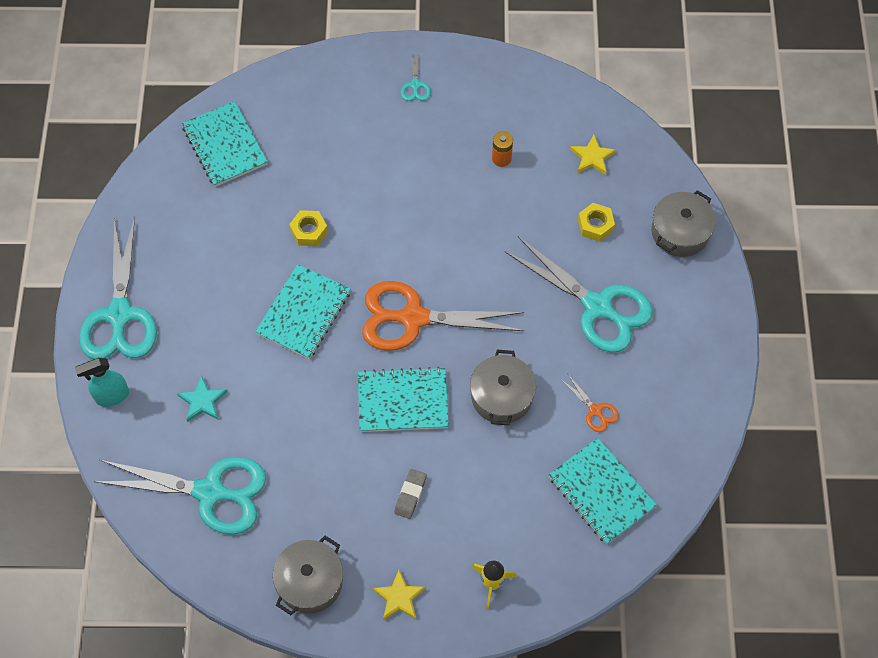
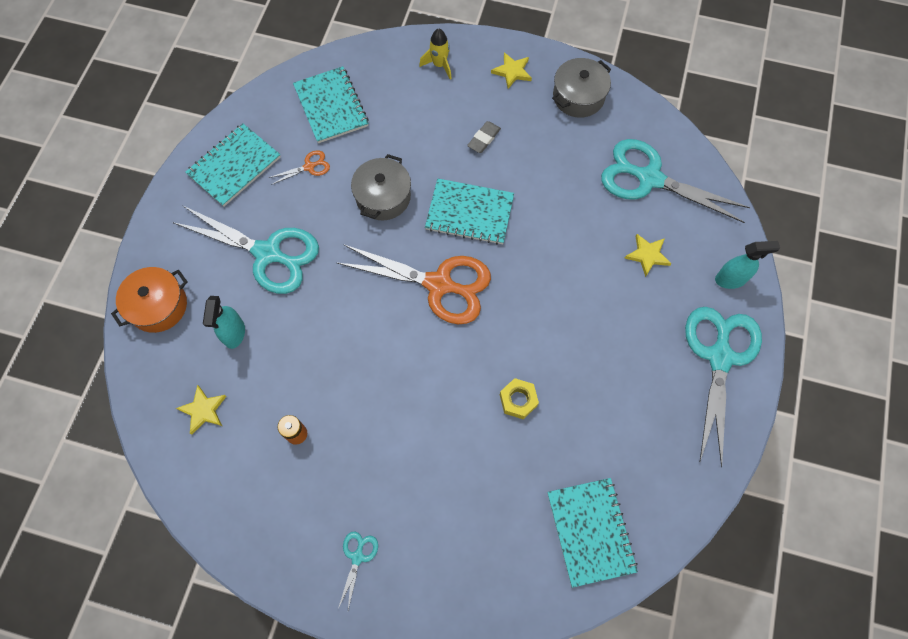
camera: 165 degrees left, 5 degrees up
turquoise star [177,375,227,422] -> yellow star [625,234,672,277]
turquoise notebook [255,264,351,359] -> turquoise notebook moved to [185,124,281,207]
turquoise scissors [505,236,653,353] -> turquoise scissors turned 150 degrees clockwise [173,205,319,294]
orange scissors [561,373,619,432] -> orange scissors turned 90 degrees clockwise [268,150,330,185]
yellow nut [578,203,615,242] -> turquoise spray bottle [203,296,245,349]
grey pot [651,190,716,257] -> orange pot [111,267,187,333]

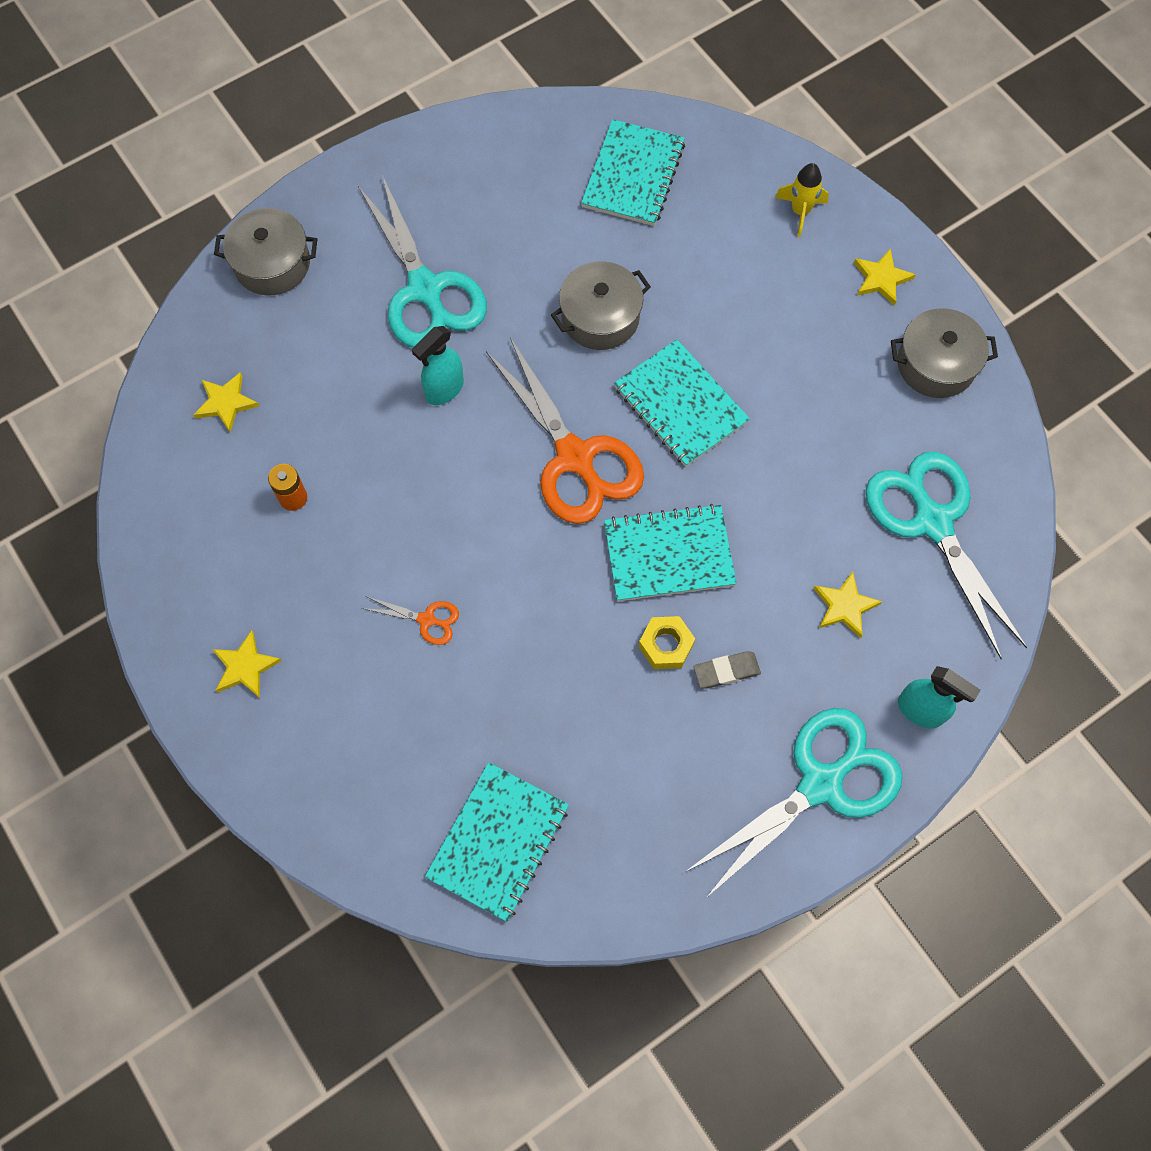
camera: 40 degrees right, 0 degrees up
orange pot [111,267,187,333] -> grey pot [214,208,317,296]
turquoise notebook [185,124,281,207] -> turquoise notebook moved to [604,504,737,601]
turquoise spray bottle [203,296,245,349] -> turquoise spray bottle moved to [412,326,464,405]
orange scissors [268,150,330,185] -> orange scissors moved to [362,596,459,645]
turquoise scissors [338,531,378,610] -> yellow star [212,630,282,698]
grey eraser [467,121,501,153] -> grey eraser moved to [693,651,761,689]
yellow nut [500,378,539,419] -> yellow nut moved to [639,616,695,669]

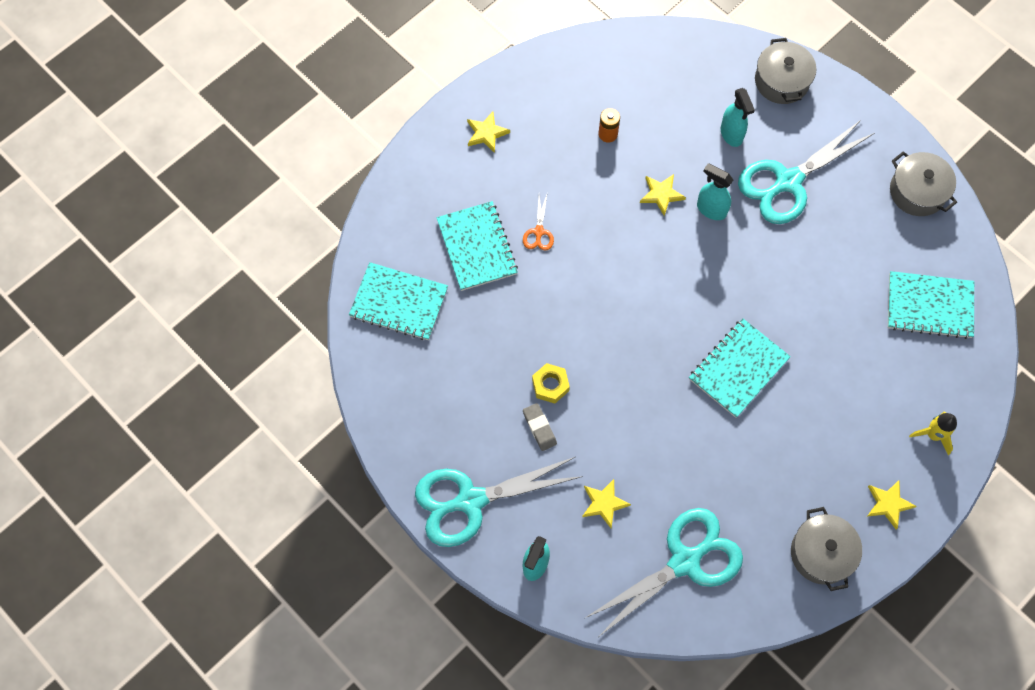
camera: 80 degrees right, 0 degrees up
yellow star [193,372,259,433] -> yellow star moved to [640,174,686,216]
orange scissors [486,337,644,524] -> none
grey pot [551,261,651,350] -> grey pot moved to [890,151,957,216]
turquoise notebook [604,504,737,601] -> turquoise notebook moved to [436,201,518,291]
turquoise scissors [685,708,902,899] -> turquoise scissors turned 120 degrees clockwise [415,457,583,547]
none -> turquoise spray bottle [721,88,755,147]

